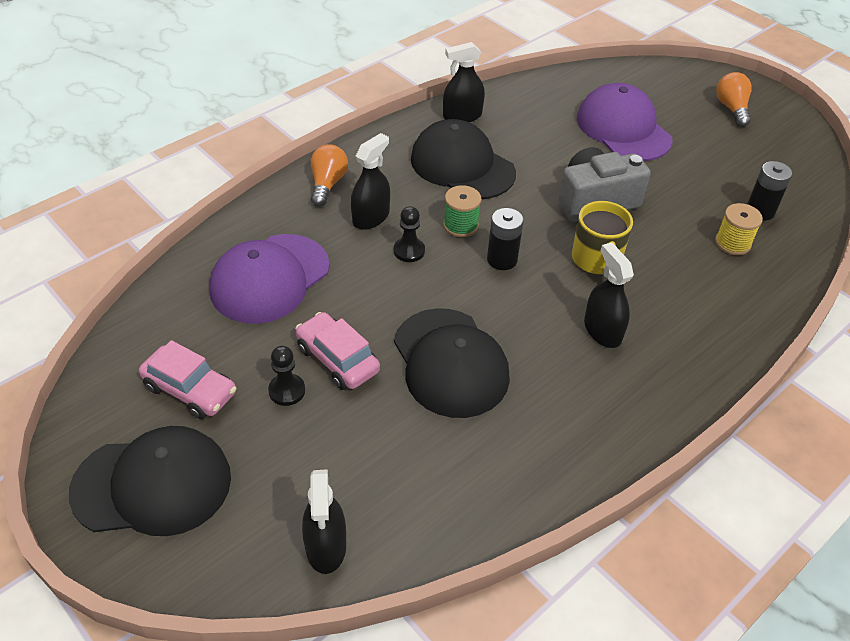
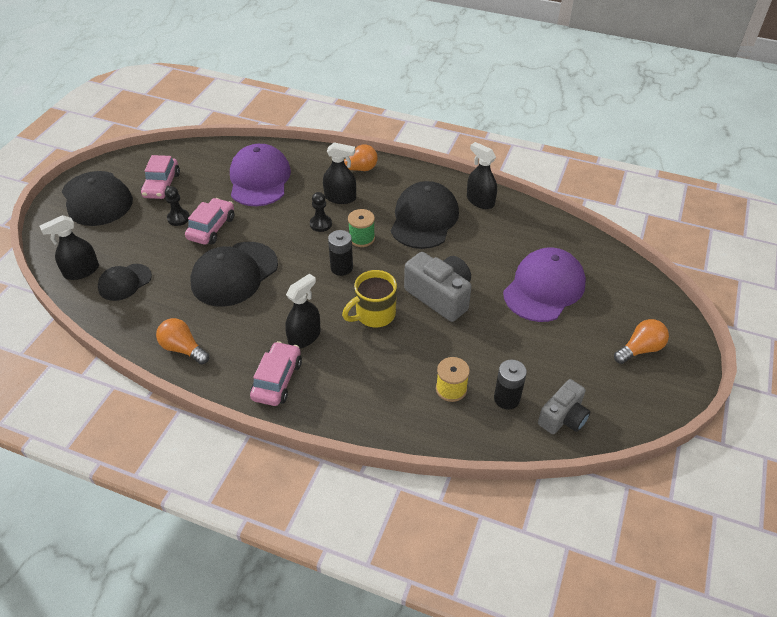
camera: 65 degrees right, 0 degrees up
purple cap [209,234,329,324] -> purple cap turned 75 degrees clockwise [230,144,291,206]
none -> black cap [98,264,152,301]
none -> orange light bulb [156,318,209,364]
none -> pink car [250,341,302,406]
none -> grey camera [538,379,591,434]

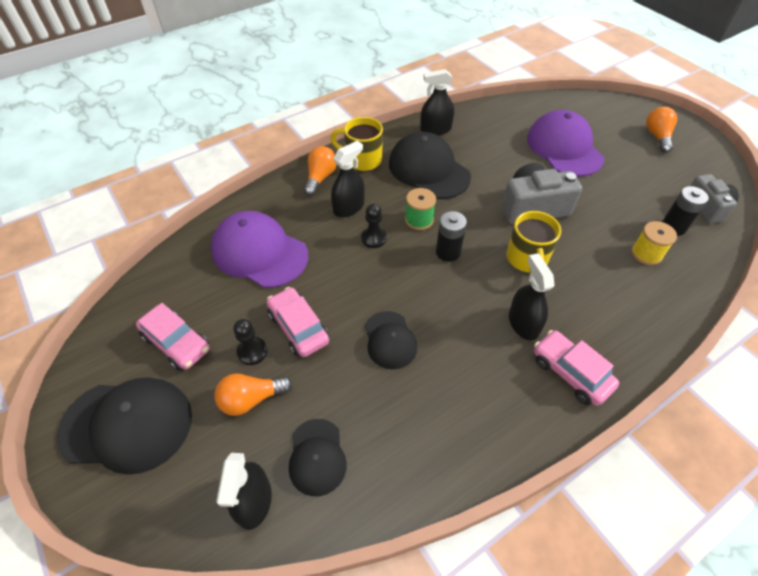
camera: 55 degrees left, 5 degrees up
orange light bulb [156,318,209,364] -> orange light bulb moved to [214,374,293,416]
black cap [190,242,278,307] -> black cap [365,311,417,369], size x0.57
none -> yellow mug [330,117,383,171]

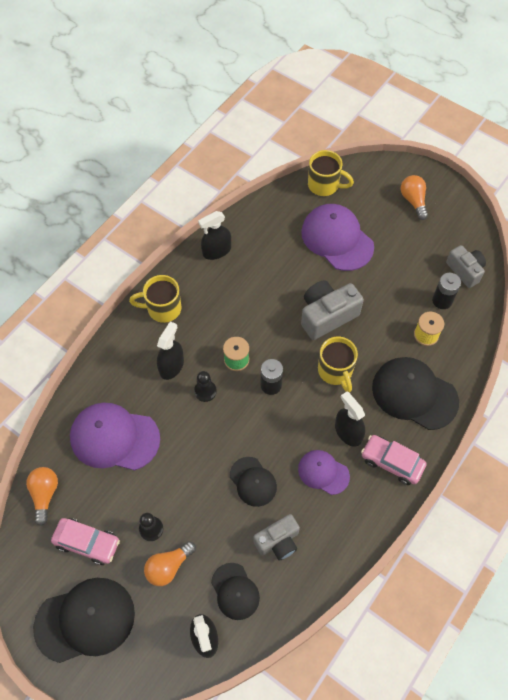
camera: 20 degrees left, 10 degrees up
pink car [267,287,329,357] -> none
orange light bulb [304,146,337,196] -> orange light bulb moved to [26,467,58,526]
black cap [389,132,471,199] -> black cap moved to [372,357,459,430]
none -> grey camera [253,514,300,561]
none -> purple cap [298,450,350,495]
none -> yellow mug [308,150,354,196]

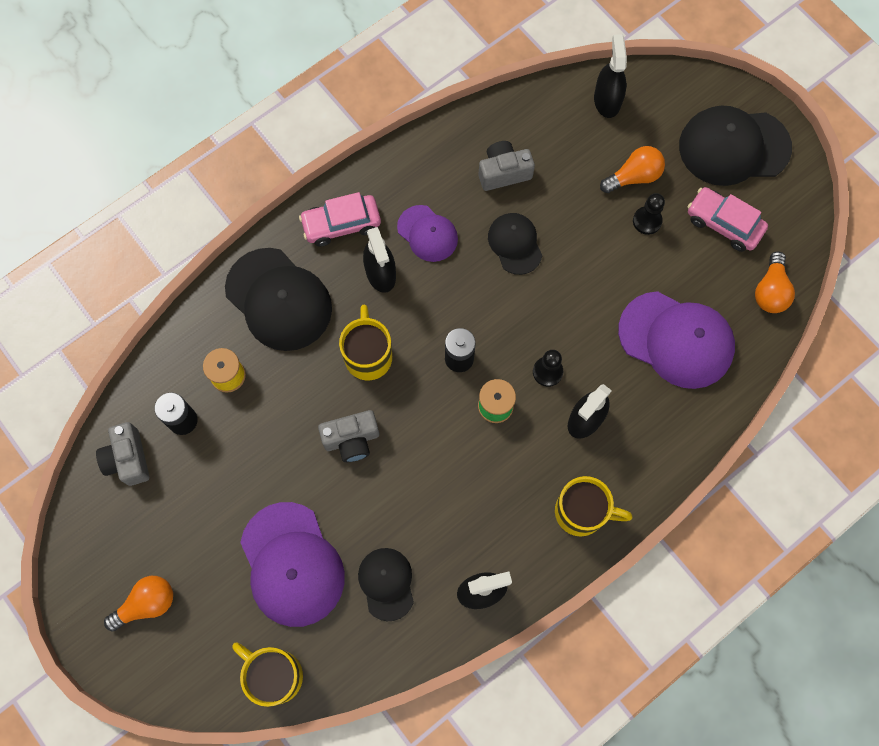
camera: 165 degrees left, 10 degrees up
black cap [211,563,260,620] -> black cap moved to [358,548,414,621]
grey camera [301,281,364,340] -> grey camera [318,410,379,462], size x0.66
pink car [361,435,427,485] -> pink car turned 120 degrees clockwise [299,192,381,247]
orange light bulb [401,175,428,220] -> orange light bulb turned 120 degrees counterclockwise [104,576,173,632]

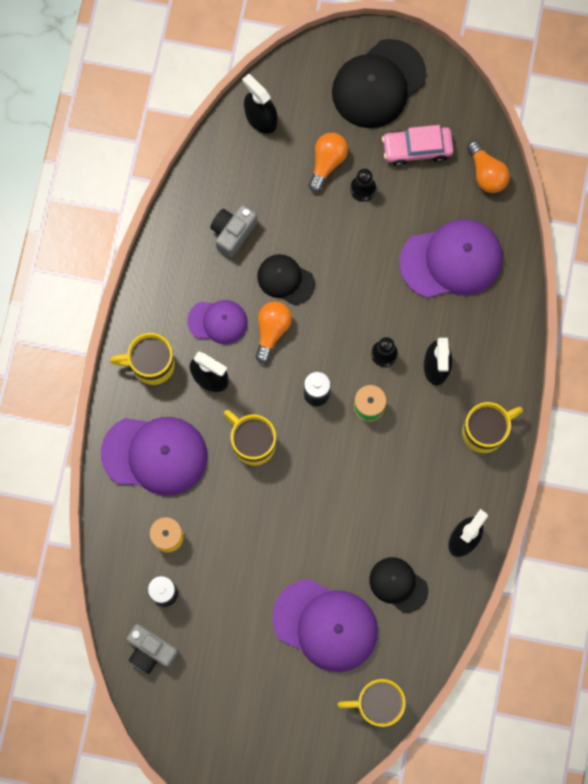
camera: 40 degrees left, 5 degrees up
orange light bulb [104,576,173,632] -> orange light bulb moved to [255,301,292,363]
black cap [225,248,332,351] -> purple cap [101,417,207,496]
pink car [299,192,381,247] -> yellow mug [110,333,175,385]
grey camera [318,410,379,462] -> none

